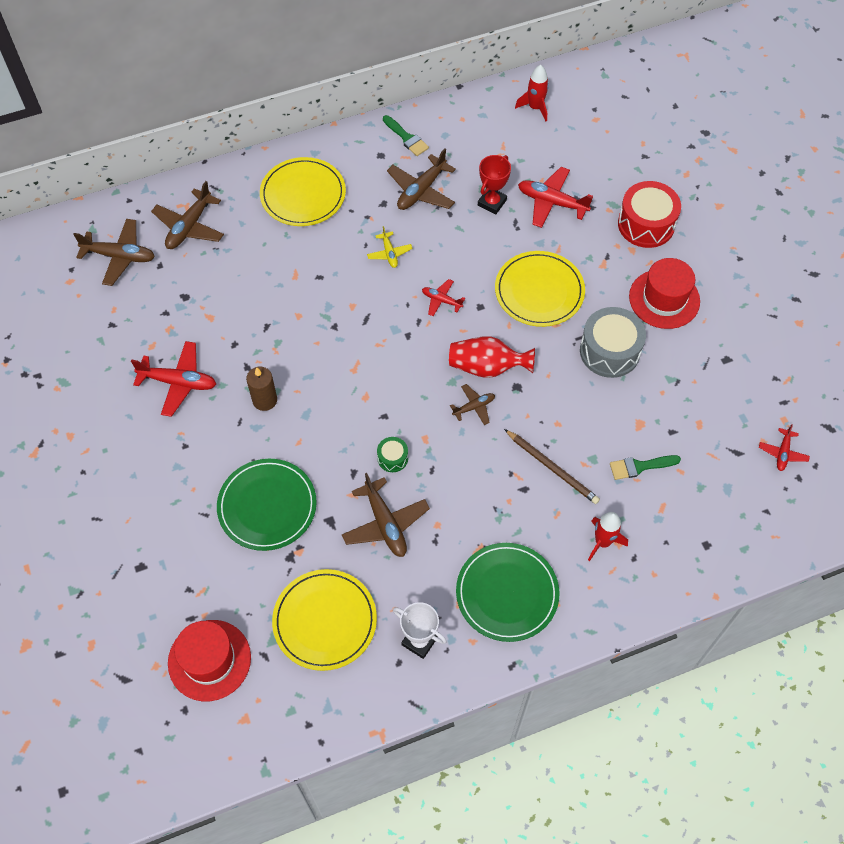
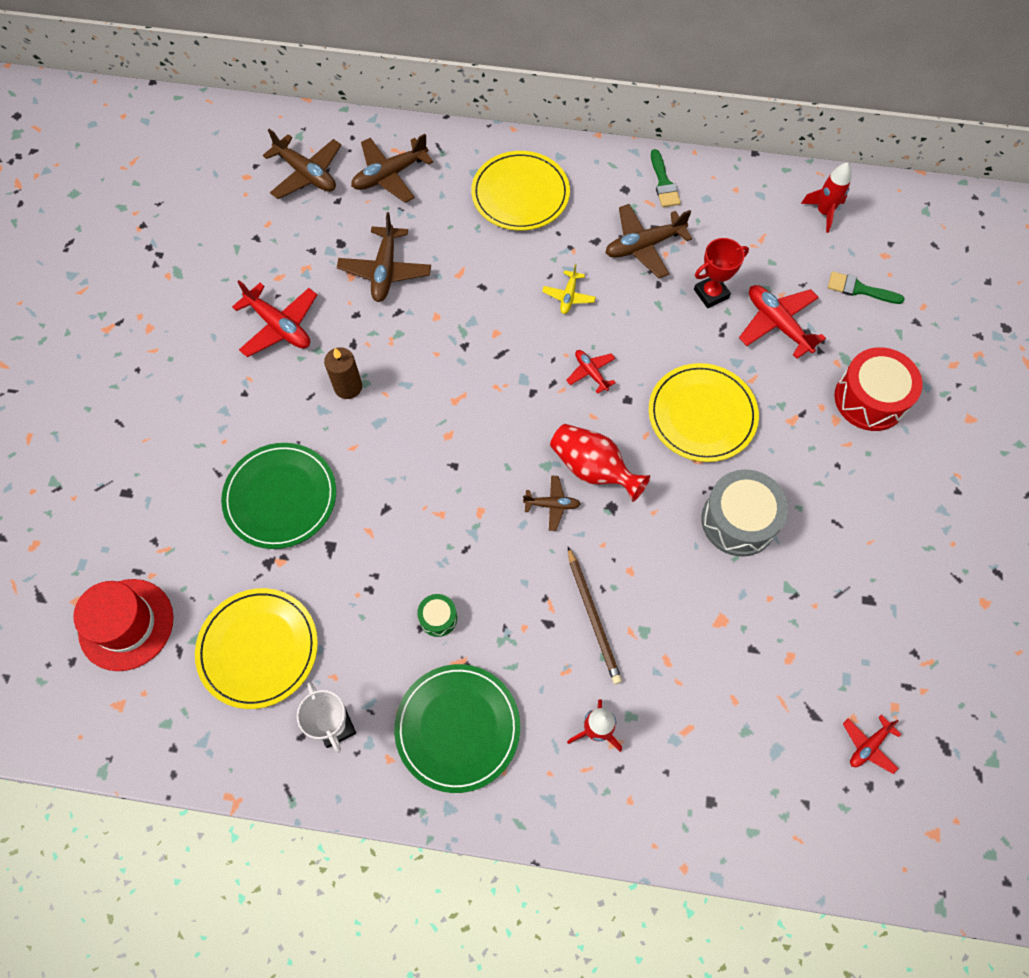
camera: 30 degrees right, 5 degrees up
brown plane [342,473,430,557] -> brown plane moved to [337,212,431,302]
green drum [377,437,408,472] -> green drum moved to [417,594,457,637]
green brush [610,455,681,480] -> green brush moved to [828,271,905,304]
red hat [629,258,700,329] -> none

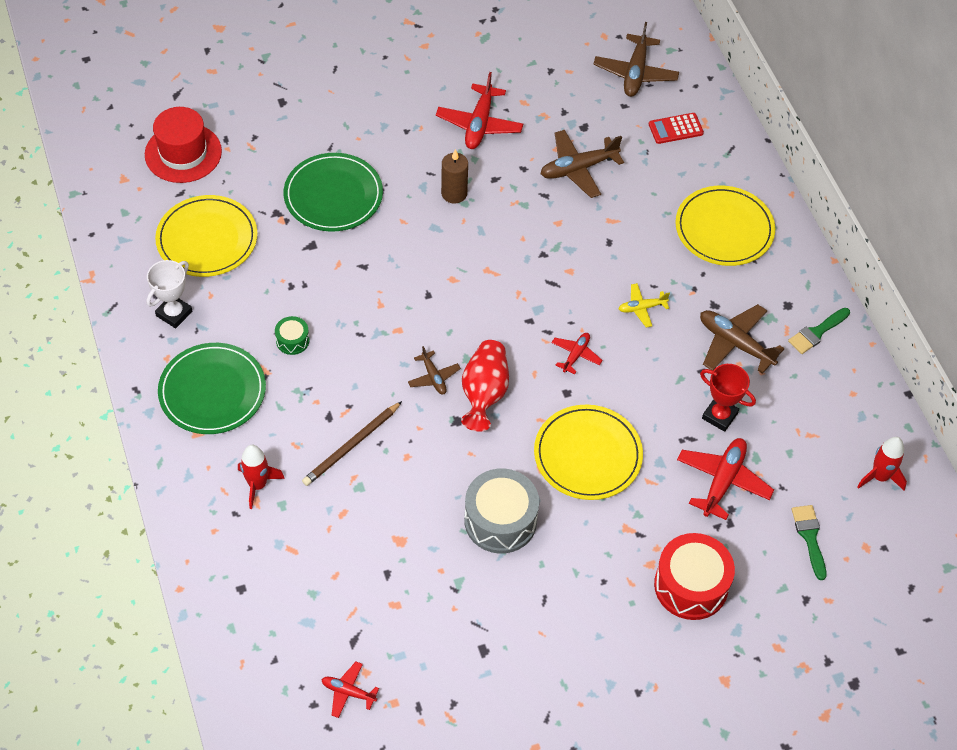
camera: 60 degrees right, 10 degrees down
brown plane [351,134,433,203] -> red calculator [649,113,704,144]

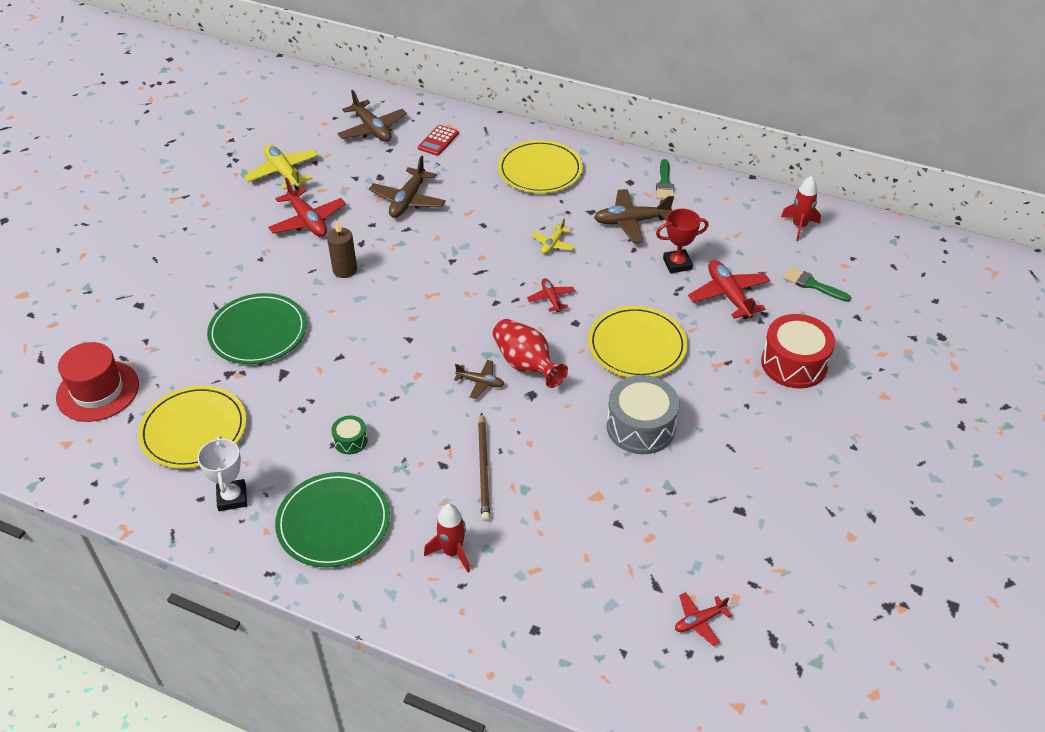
camera: 45 degrees left, 10 degrees down
none -> yellow plane [244,145,319,190]

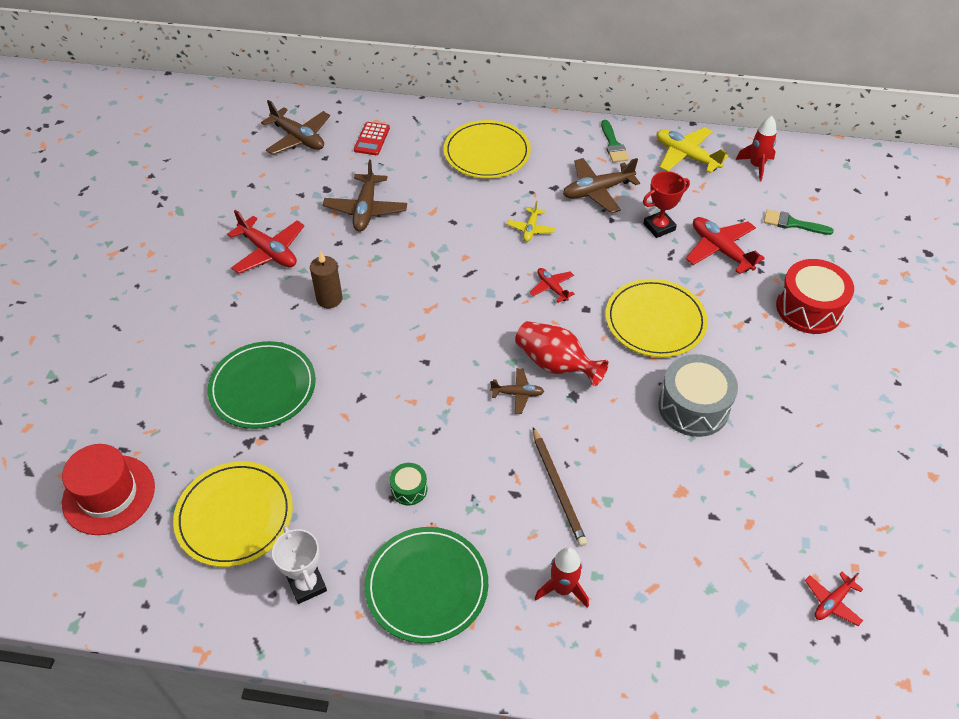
camera: 15 degrees left, 5 degrees up
yellow plane [244,145,319,190] -> yellow plane moved to [657,127,728,173]

